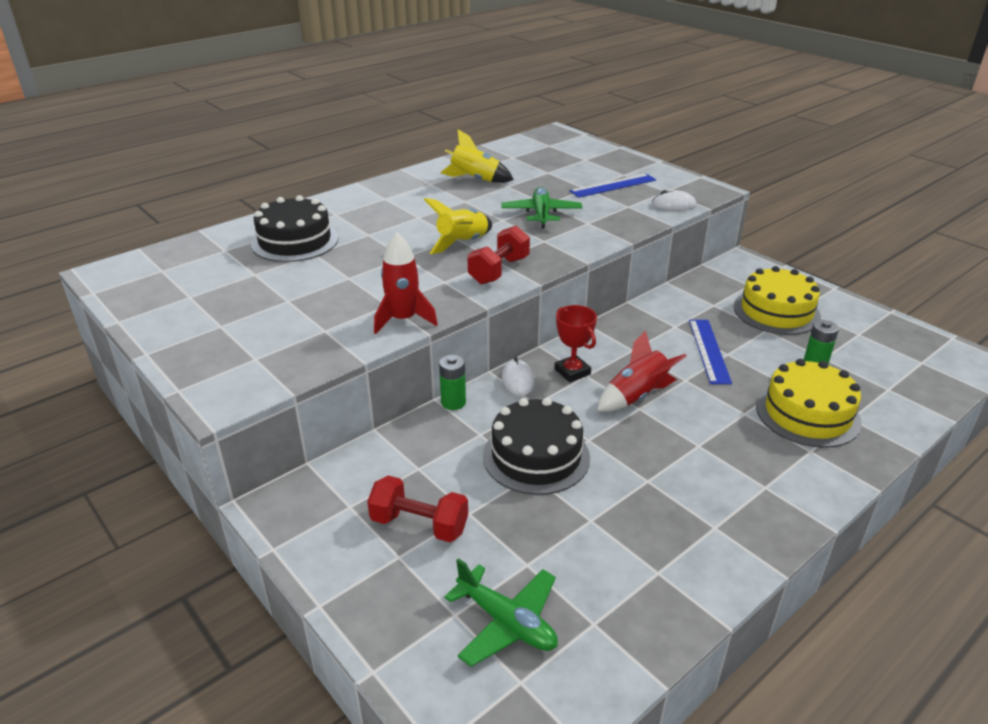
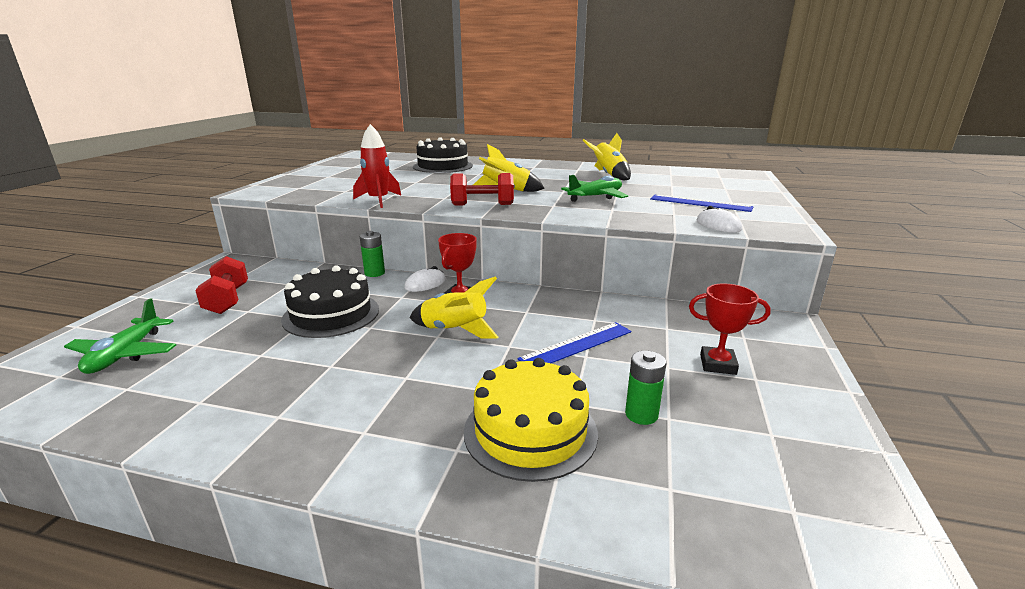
camera: 55 degrees right, 10 degrees down
red rocket [597,330,687,412] -> yellow rocket [410,276,498,338]
yellow cake [734,266,821,335] -> red trophy [689,283,771,375]

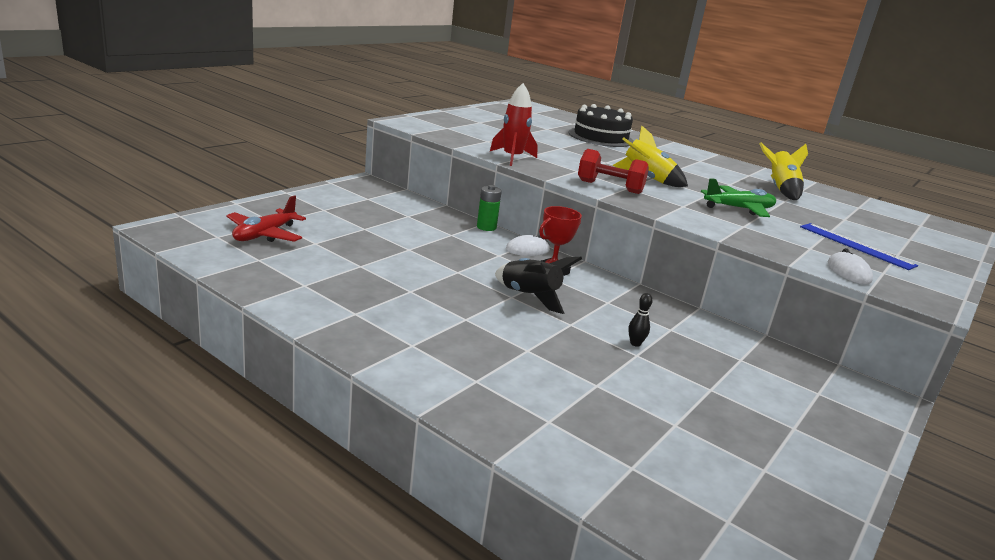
camera: 20 degrees right, 0 degrees up
green plane [64,299,176,374] -> red plane [226,195,306,242]
red dumbbell [195,256,248,314] -> none
black cake [281,265,379,338] -> none
yellow rocket [410,276,498,338] -> black rocket [495,257,582,314]
yellow cake [464,358,598,482] -> none
blue ruler [518,322,631,363] -> black bowling pin [628,293,653,347]
green battery [625,351,666,425] -> none
red trophy [689,283,771,375] -> none

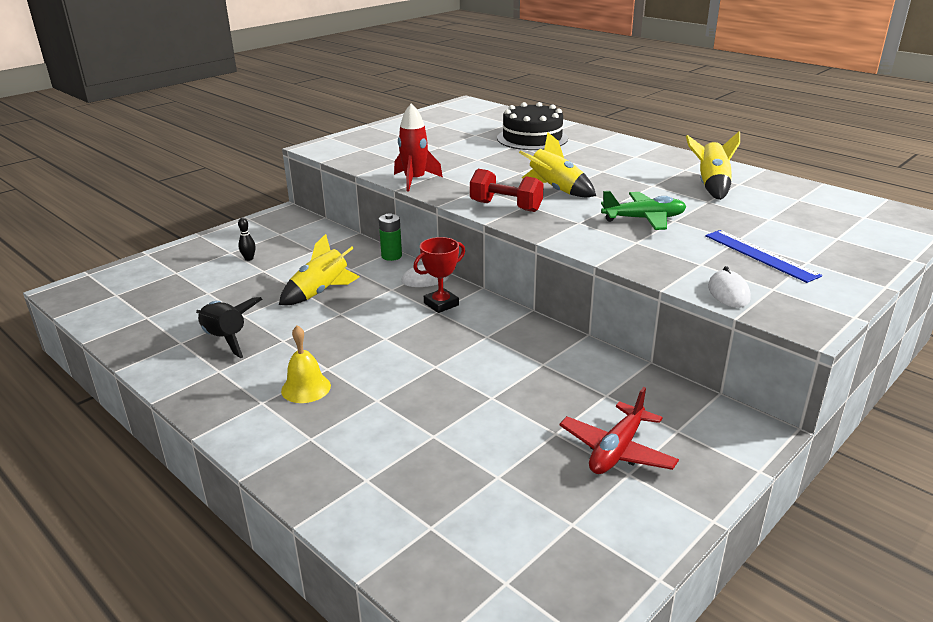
camera: 10 degrees right, 5 degrees up
red plane [226,195,306,242] -> red plane moved to [559,387,679,474]
black rocket [495,257,582,314] -> black rocket moved to [196,297,262,358]
black bowling pin [628,293,653,347] -> black bowling pin moved to [238,218,256,261]
none -> yellow rocket [279,234,360,305]
none -> yellow bell [281,325,331,403]

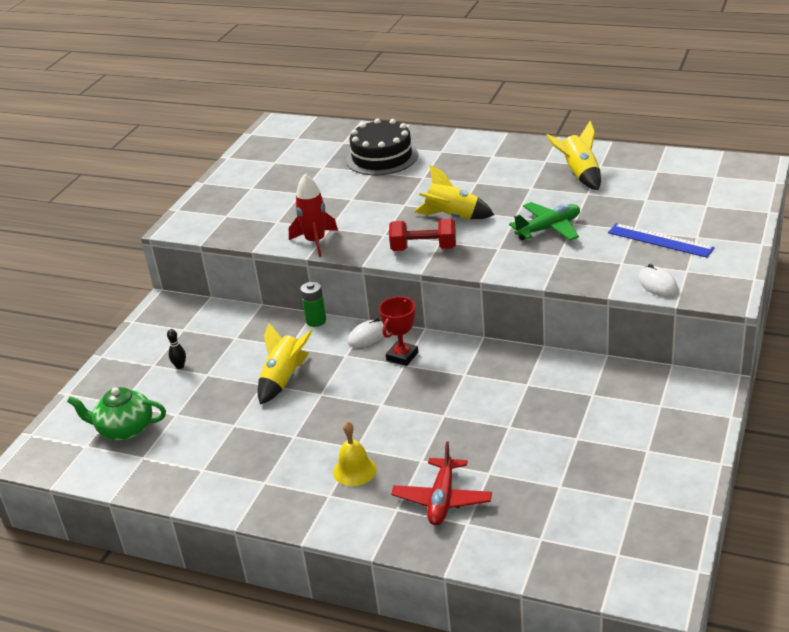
camera: 20 degrees left, 5 degrees up
black rocket [196,297,262,358] -> none
red plane [559,387,679,474] -> red plane moved to [391,441,492,525]
none -> green teapot [67,387,166,441]

